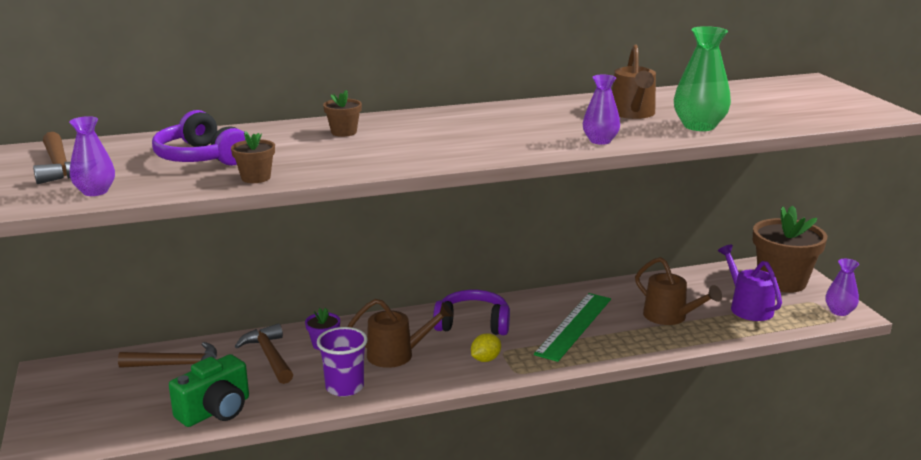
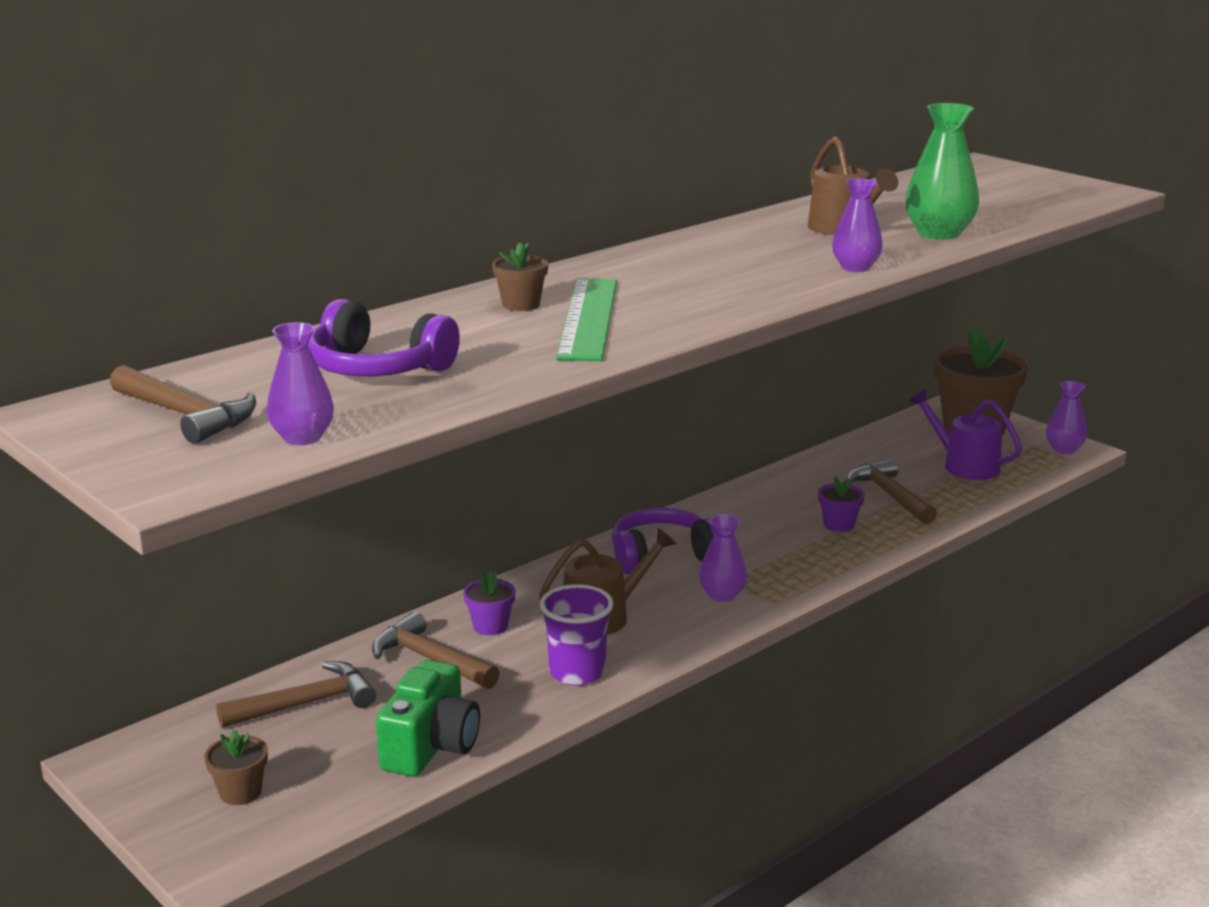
camera: 25 degrees left, 0 degrees up
brown flower pot [231,131,275,183] -> brown flower pot moved to [204,730,268,805]
yellow lemon [471,333,501,362] -> purple vase [699,514,747,602]
green ruler [534,293,611,362] -> green ruler moved to [556,278,617,361]
brown watering can [635,257,722,325] -> brown hammer [846,458,937,524]
none -> purple flower pot [818,476,865,532]

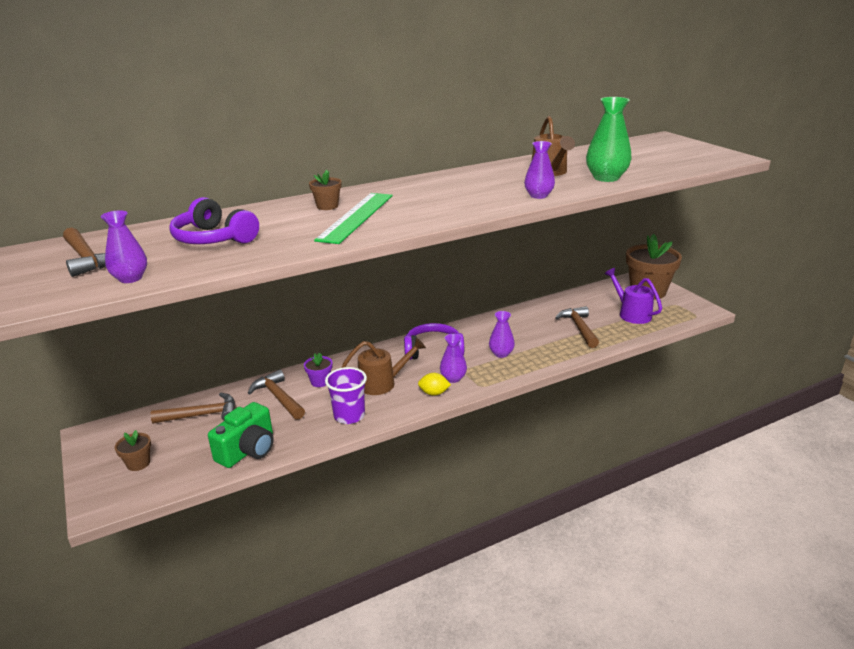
camera: 15 degrees right, 5 degrees up
purple flower pot [818,476,865,532] -> none
purple vase [1046,381,1087,454] -> purple vase moved to [489,311,515,358]
none -> yellow lemon [418,373,451,396]

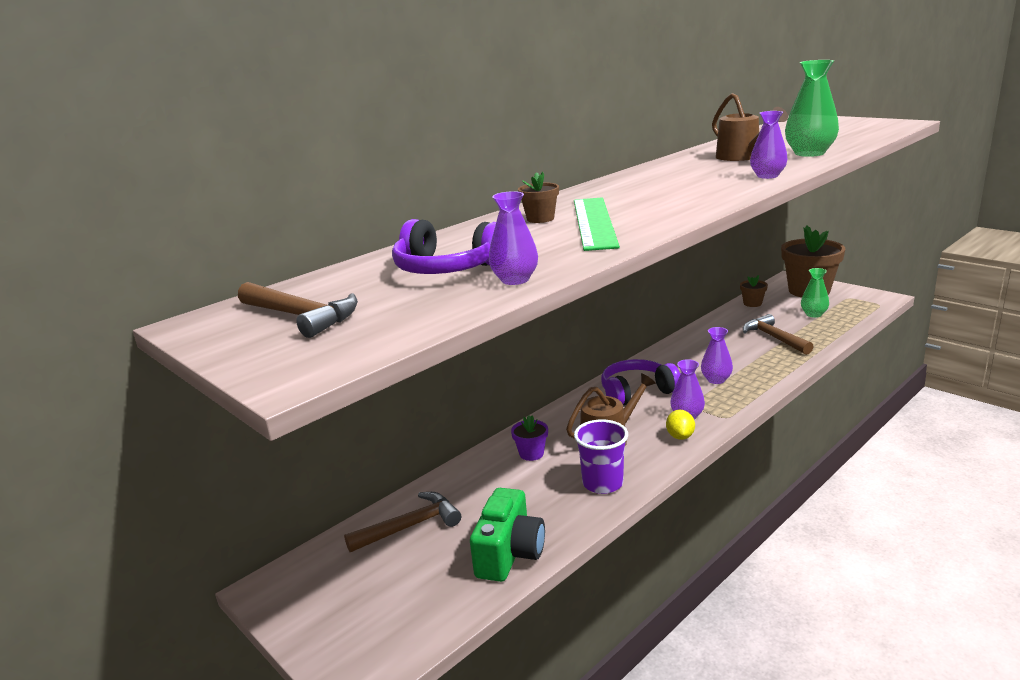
camera: 15 degrees left, 5 degrees down
purple vase [101,210,147,283] -> purple vase moved to [489,191,538,285]
brown flower pot [115,430,151,471] -> brown flower pot moved to [740,275,768,307]
brown hammer [248,369,305,420] -> none
yellow lemon [418,373,451,396] -> yellow lemon turned 75 degrees counterclockwise [666,410,695,440]
purple watering can [604,268,662,324] -> green vase [801,268,829,318]

